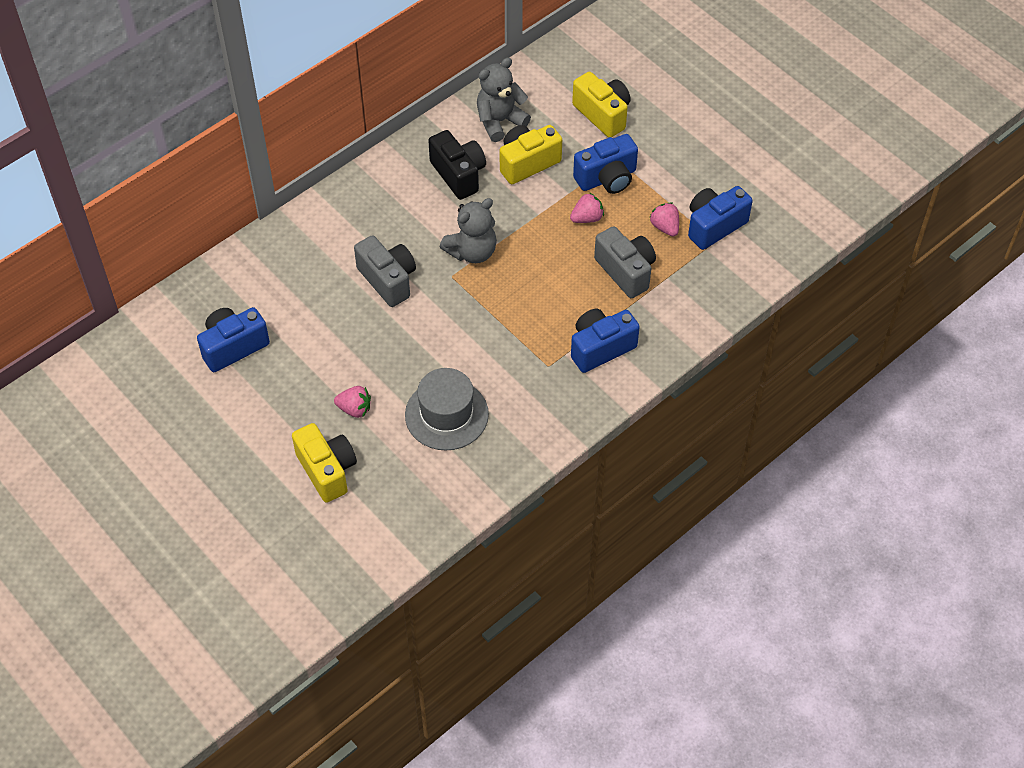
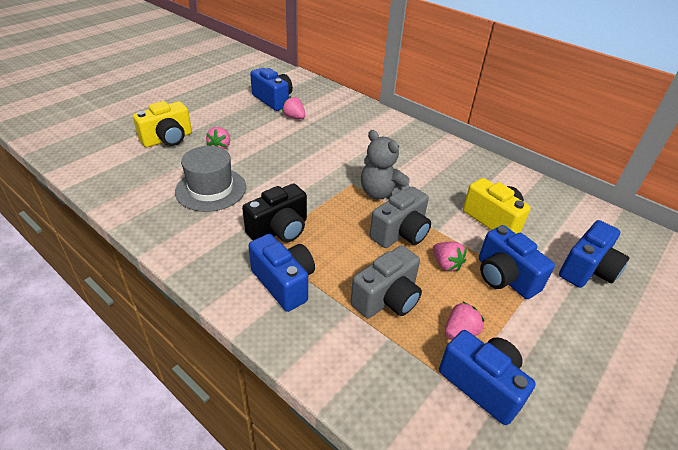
camera: 80 degrees right, 15 degrees down
grey camera [354,235,416,307] -> grey camera moved to [370,186,431,248]
black camera [428,130,486,200] -> black camera moved to [242,184,307,242]
grey teddy bear [477,58,531,142] -> none
yellow camera [572,72,631,138] -> blue camera [559,220,630,288]
none -> pink strawberry [282,96,306,119]

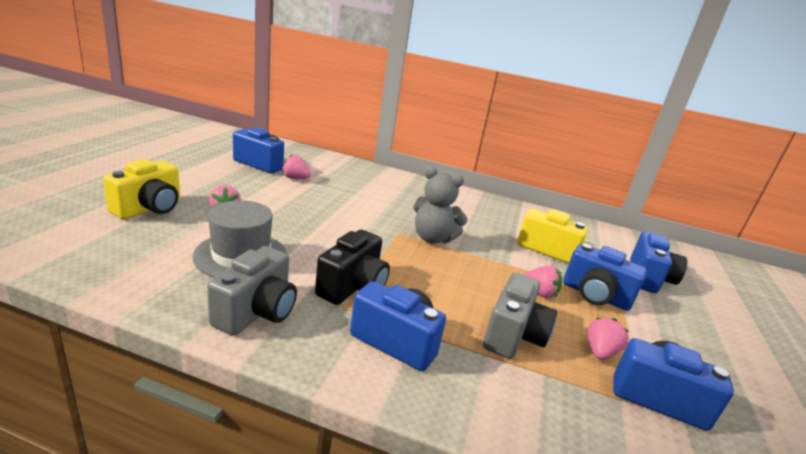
camera: 25 degrees left, 15 degrees down
grey camera [370,186,431,248] -> grey camera moved to [207,246,297,336]

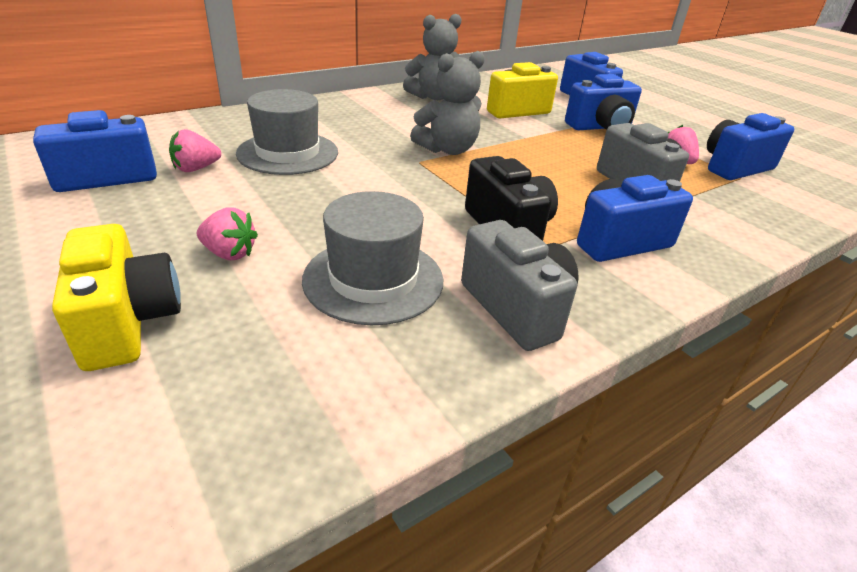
camera: 50 degrees left, 10 degrees up
pink strawberry [524,265,562,298] -> none
none -> grey hat [236,89,338,175]
none -> grey teddy bear [403,14,461,100]

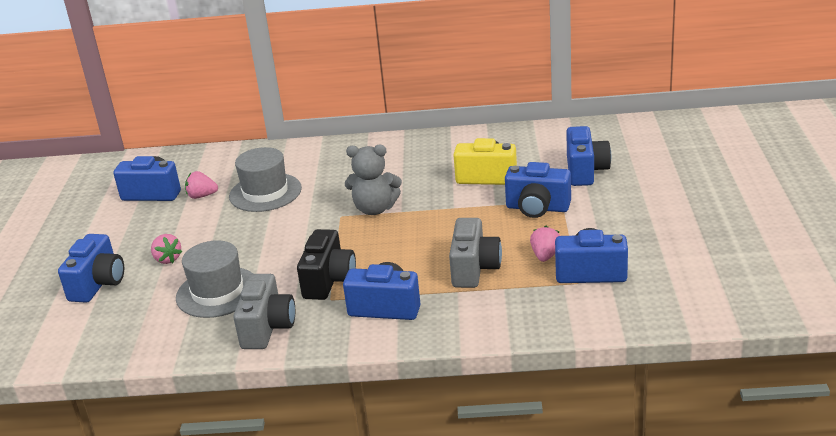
camera: 40 degrees right, 5 degrees down
yellow camera [52,224,181,371] -> blue camera [58,234,124,303]
grey teddy bear [403,14,461,100] -> none

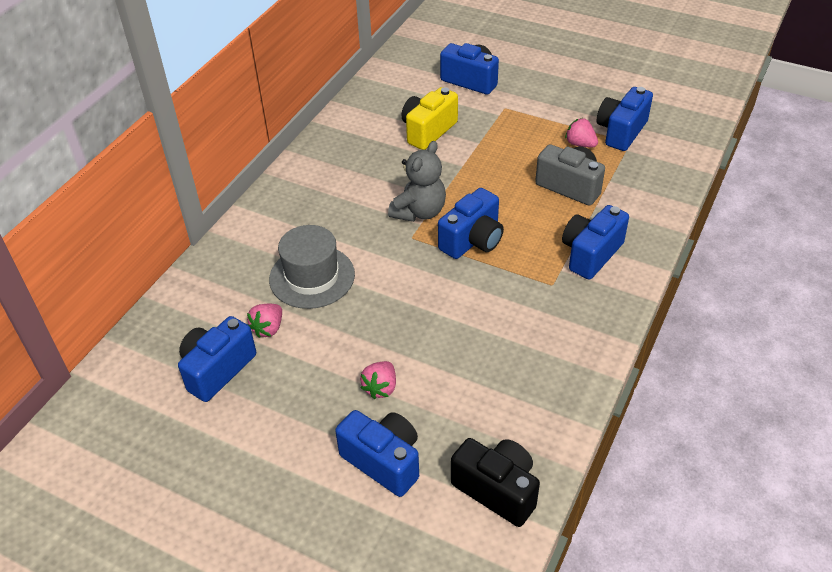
camera: 65 degrees left, 15 degrees up
pink strawberry [151,234,182,264] -> pink strawberry turned 120 degrees clockwise [360,361,396,399]
grey hat [176,240,253,318] -> none
grey camera [233,274,295,349] -> none
black camera [297,229,356,300] -> black camera moved to [451,438,540,527]
blue camera [505,162,571,218] -> blue camera moved to [438,188,504,259]

